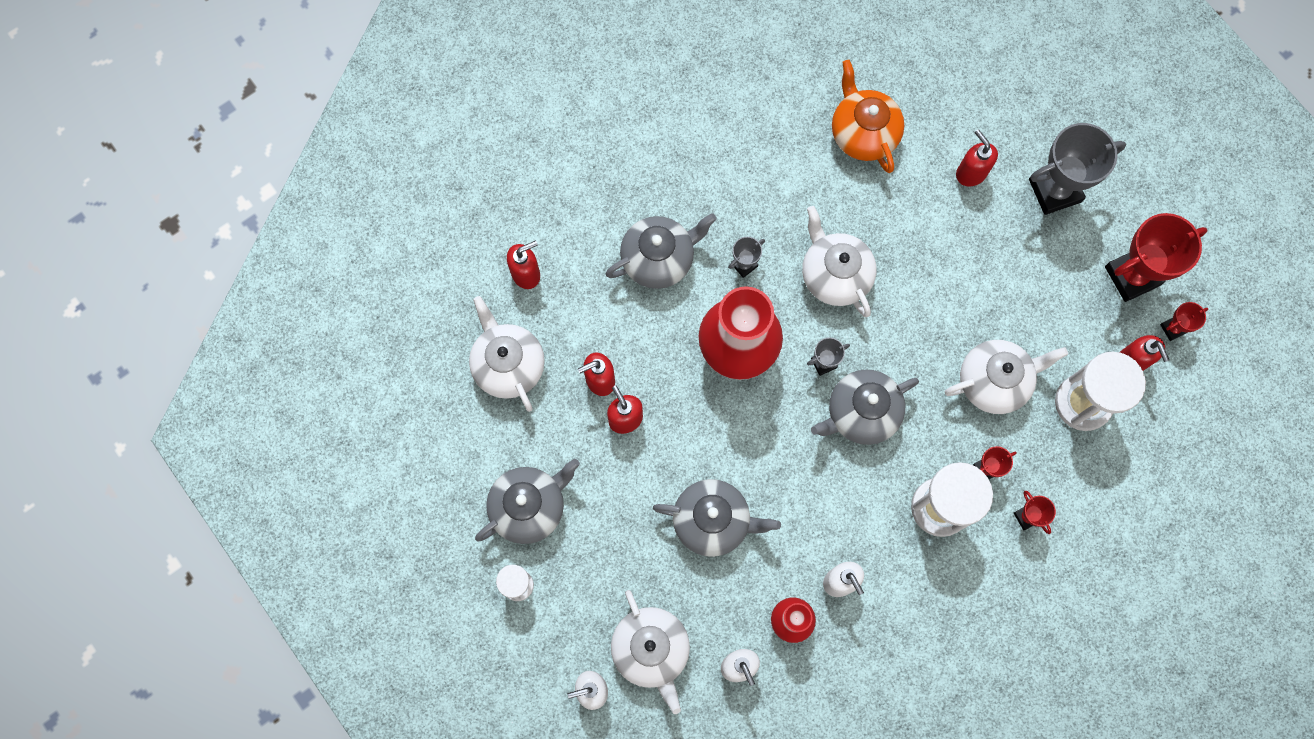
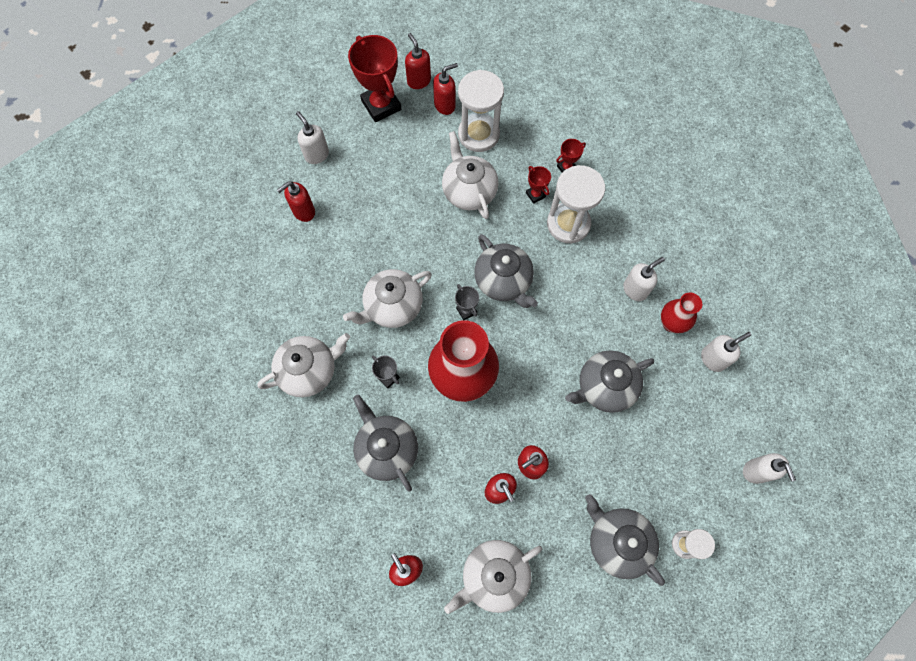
camera: 95 degrees left, 5 degrees down
white teapot [611,590,690,714] -> white teapot moved to [257,333,350,397]
grey teapot [653,479,781,557] -> grey teapot turned 120 degrees counterclockwise [565,351,654,413]
orange teapot [832,60,904,173] -> none
grey trophy [1029,123,1126,215] -> white soap dispenser [296,111,329,164]
red trophy [1160,302,1208,341] -> red soap dispenser [405,33,431,89]

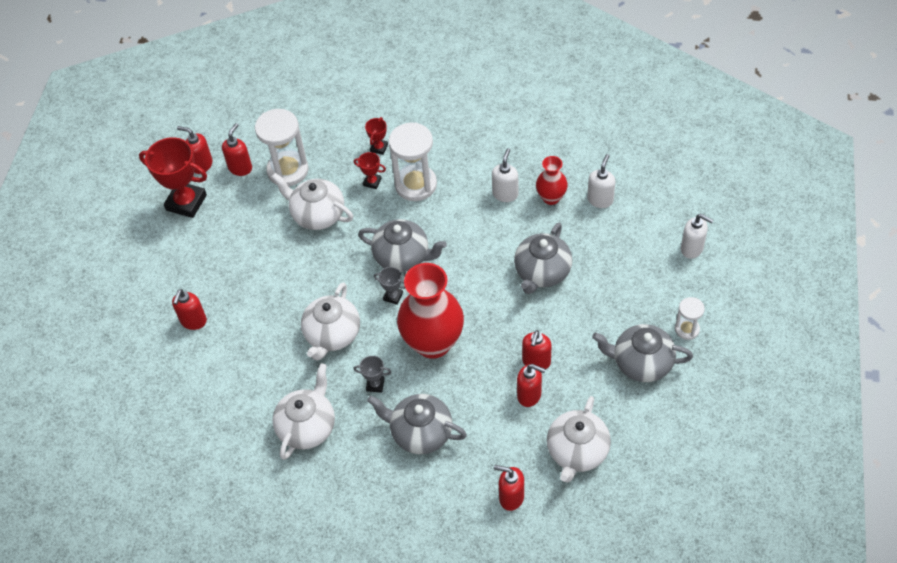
camera: 35 degrees left, 15 degrees down
white soap dispenser [296,111,329,164] -> none

